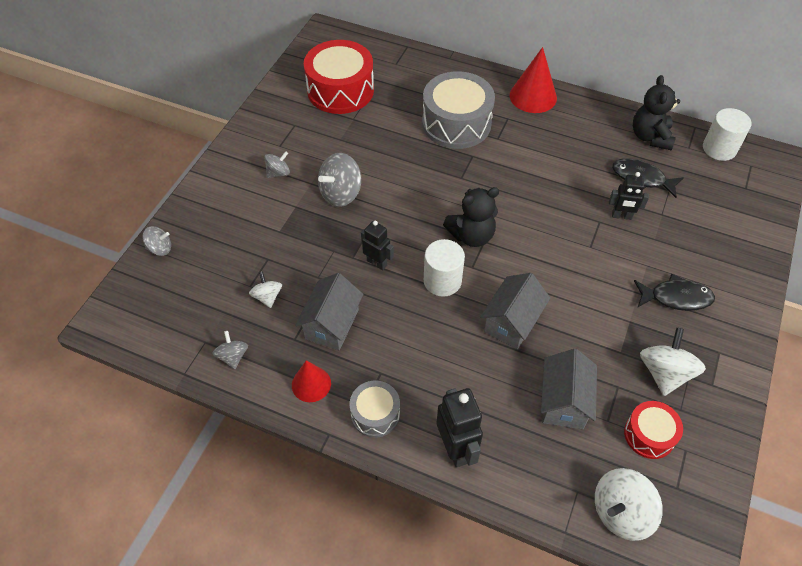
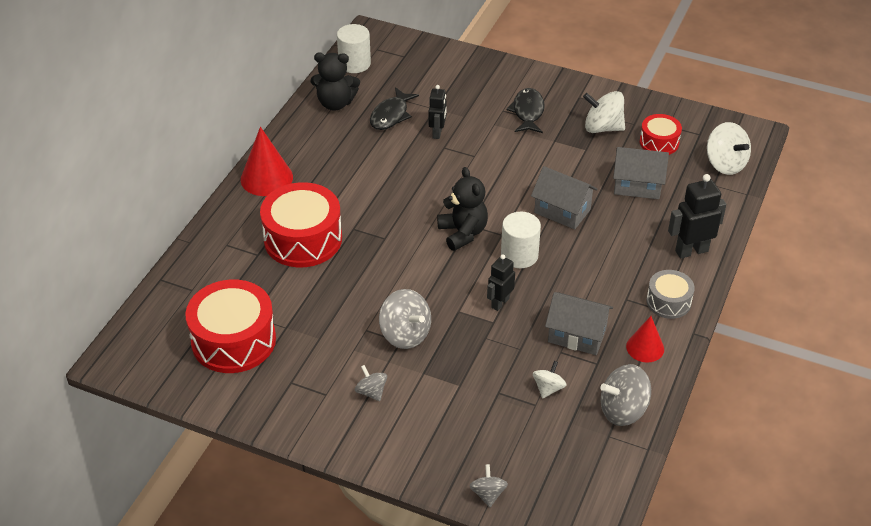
camera: 90 degrees left, 10 degrees down
grey spinning top [212,331,248,369] -> grey spinning top [600,364,651,426], size x1.72
white spinning top [249,271,282,308] -> white spinning top turned 135 degrees clockwise [533,361,567,399]
grey drum [422,71,495,149] -> red drum [260,182,342,267]

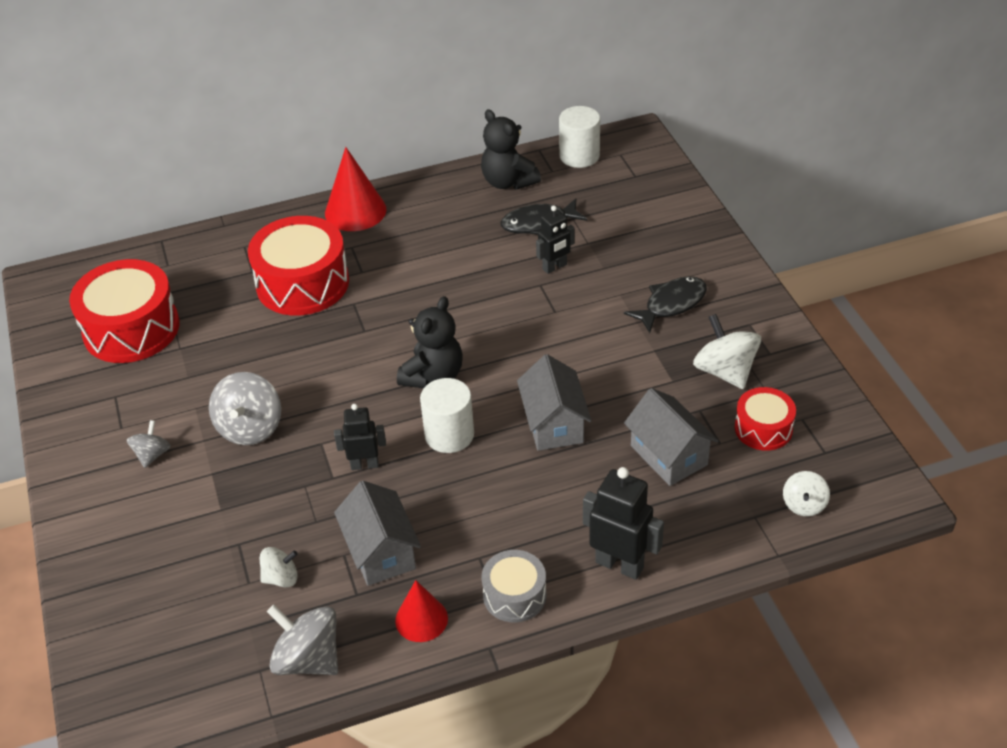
camera: 50 degrees right, 0 degrees up
grey spinning top [470,464,508,507] -> none
white spinning top [707,122,751,175] -> white spinning top [783,471,830,516], size x0.58

